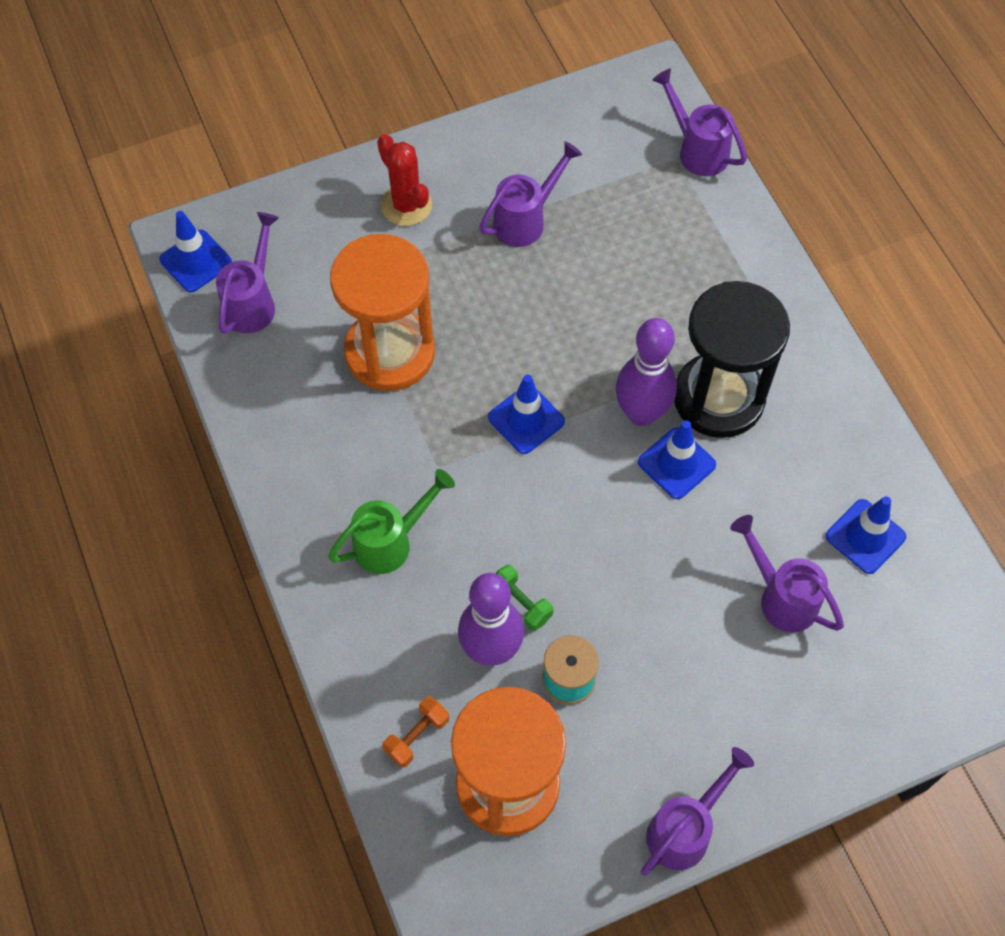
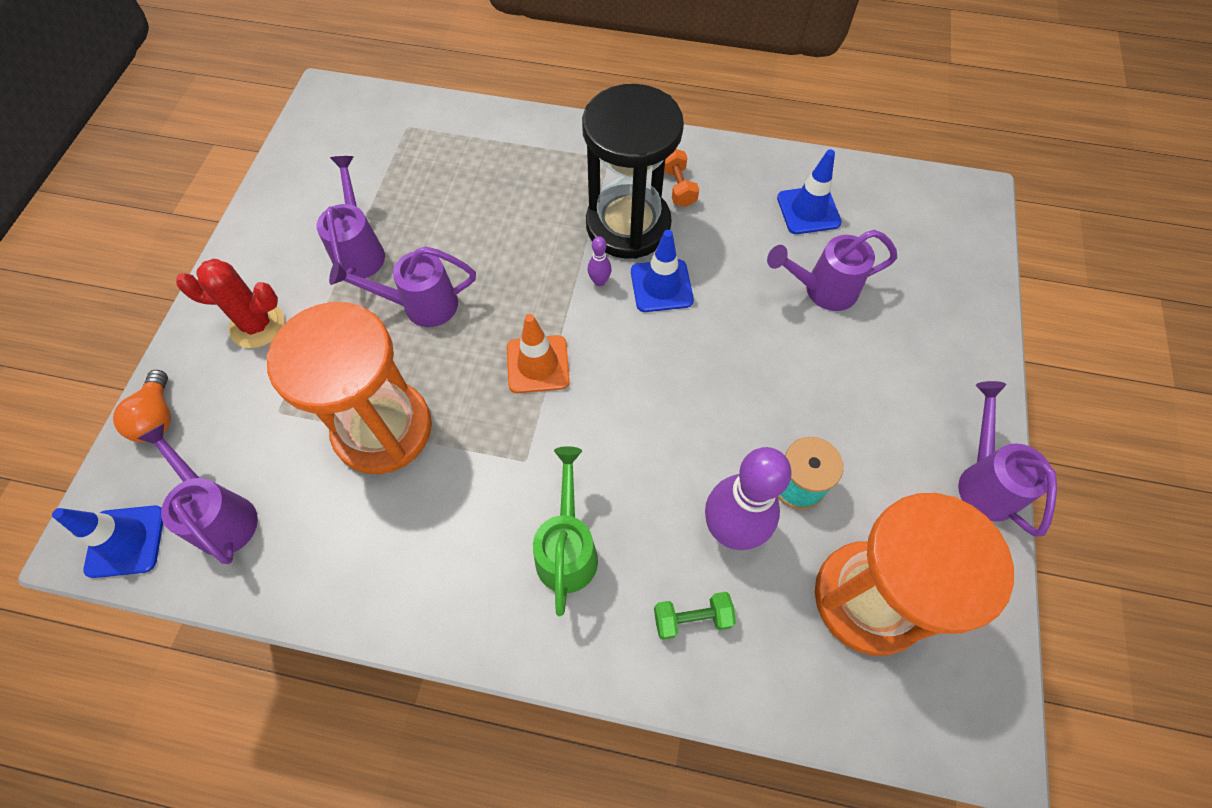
camera: 55 degrees left, 0 degrees up
orange dumbbell [382,696,449,767] -> orange dumbbell moved to [664,149,699,207]
blue traffic cone [488,375,565,454] -> orange traffic cone [507,314,570,393]
green dumbbell [495,565,553,631] -> green dumbbell moved to [654,592,736,640]
purple bowling pin [616,318,677,426] -> purple bowling pin [588,236,612,286], size x0.41
purple watering can [652,68,747,176] -> purple watering can moved to [329,246,476,327]
none -> orange light bulb [113,370,171,442]

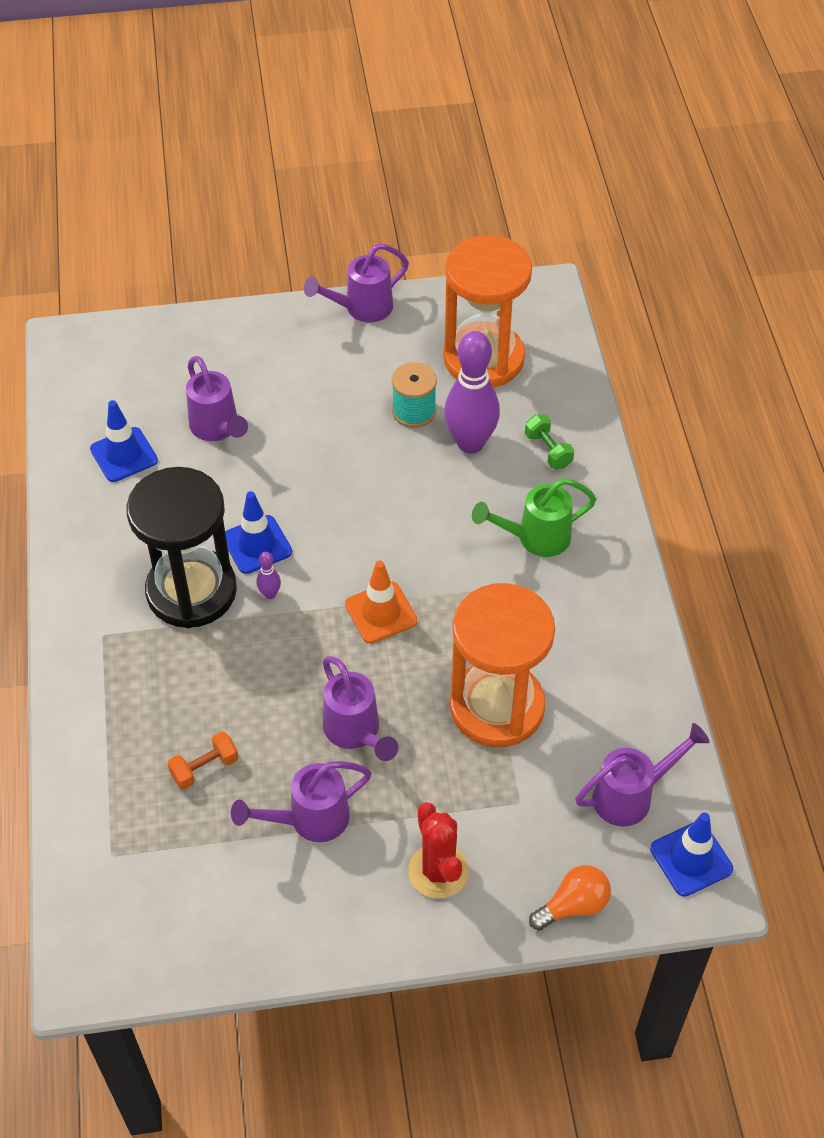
camera: 110 degrees left, 10 degrees down
purple watering can [137,423,258,564] -> purple watering can turned 150 degrees counterclockwise [575,723,710,827]
orange dumbbell [664,149,699,207] -> orange dumbbell moved to [167,731,238,789]

